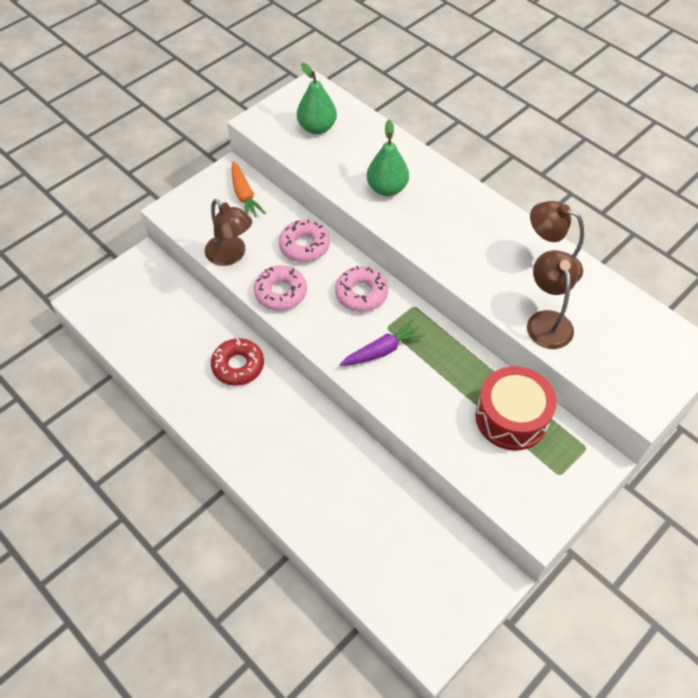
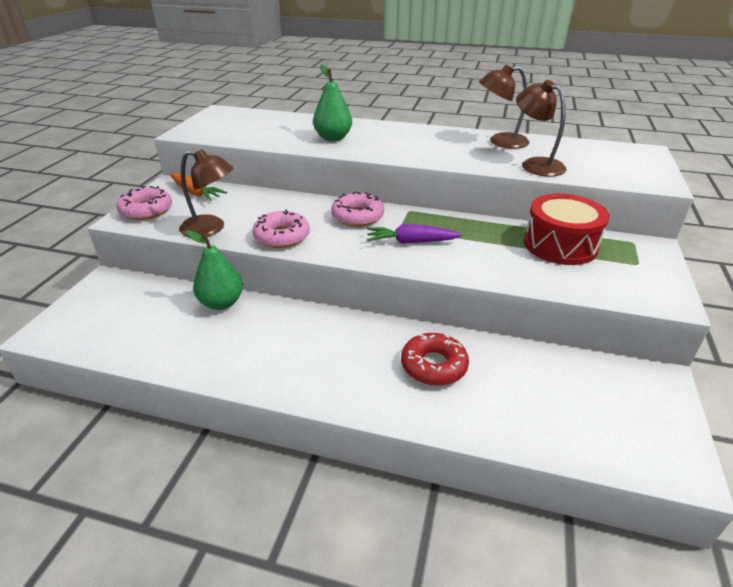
camera: 30 degrees left, 20 degrees down
red donut [211,338,264,386] -> red donut moved to [401,333,469,386]
pink donut [279,219,330,262] -> pink donut moved to [116,186,172,220]
green pear [297,63,337,134] -> green pear moved to [186,230,243,310]
purple carrot [340,319,425,366] -> purple carrot turned 120 degrees counterclockwise [367,224,462,244]

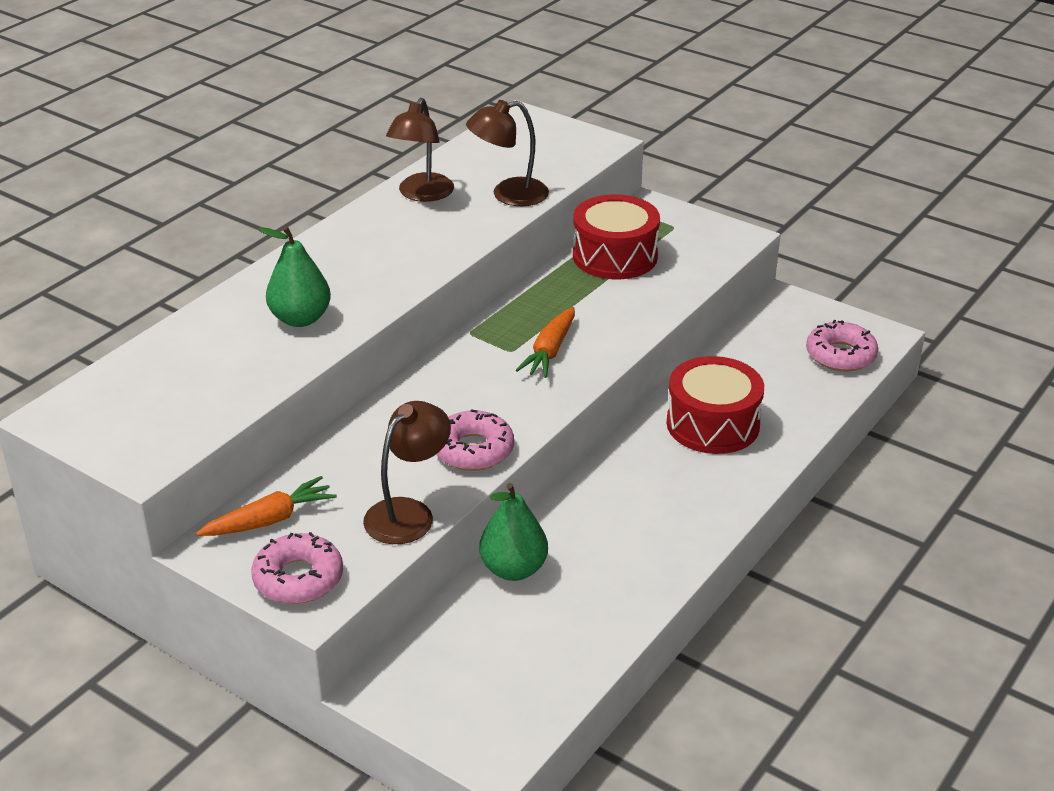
camera: 70 degrees left, 0 degrees up
pink donut [331,192,384,227] -> pink donut moved to [806,320,878,371]
purple carrot [367,224,462,244] -> orange carrot [516,307,575,378]
red donut [401,333,469,386] -> red drum [667,356,764,454]

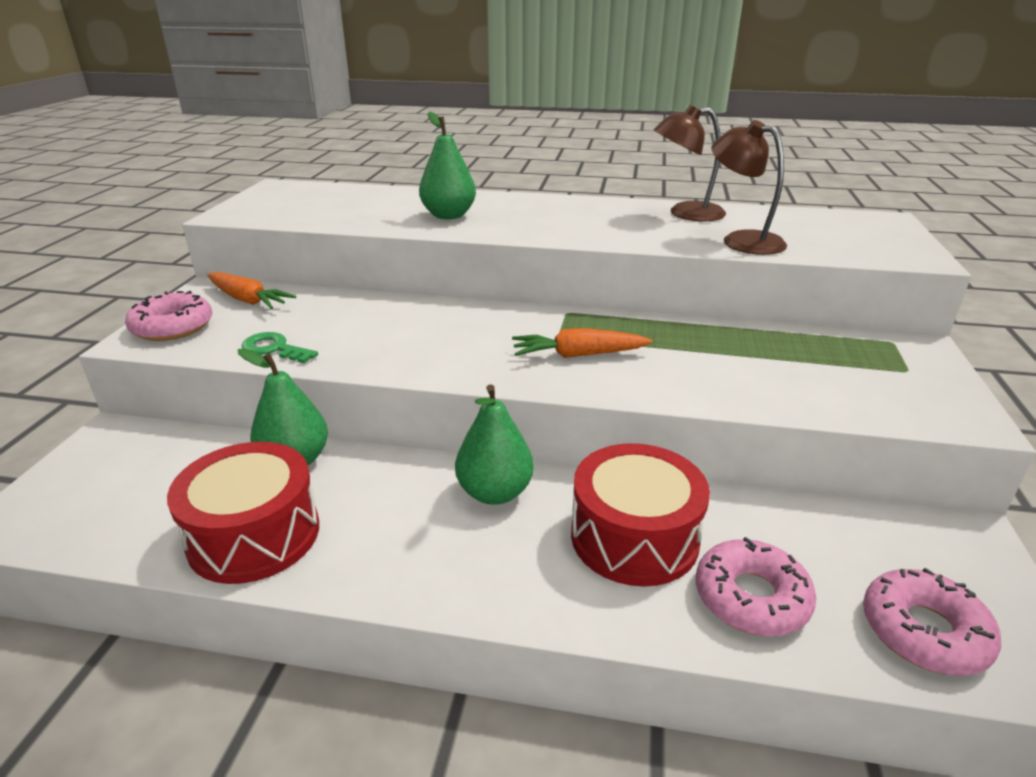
camera: 65 degrees right, 5 degrees down
brown lamp [363,401,451,544] -> green key [242,332,318,363]
pink donut [436,410,514,471] -> pink donut moved to [696,537,816,636]
red drum [573,194,660,279] -> red drum moved to [167,442,319,584]
none -> green pear [455,384,534,505]

